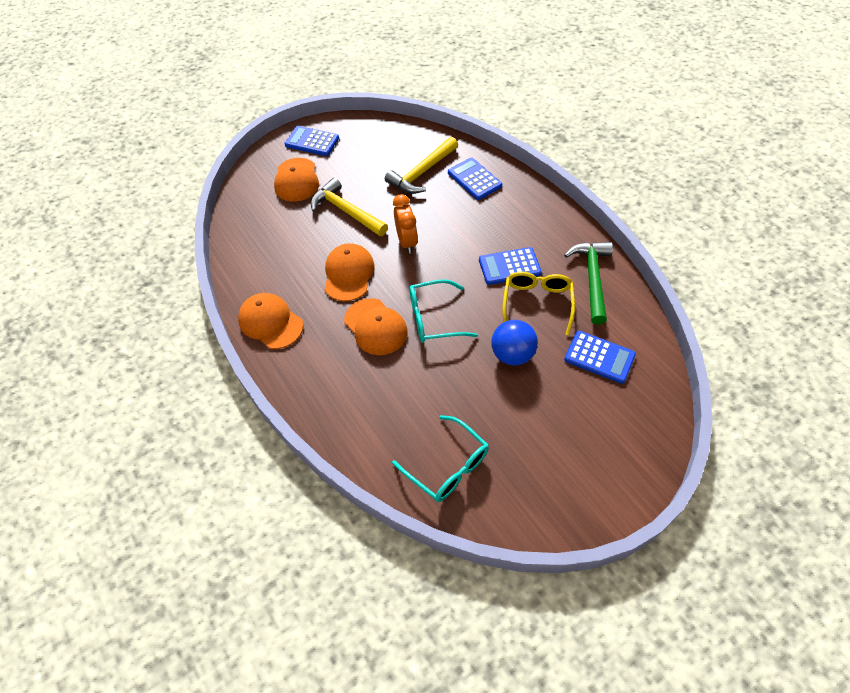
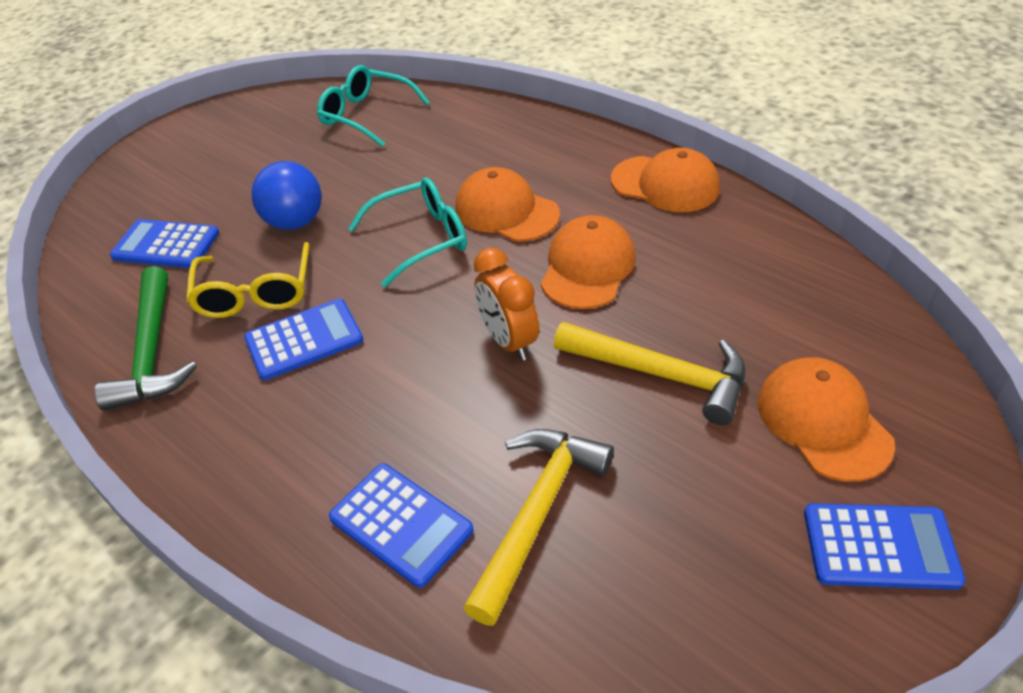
camera: 165 degrees right, 10 degrees down
orange cap [324,243,375,301] -> orange cap turned 150 degrees counterclockwise [541,215,636,309]

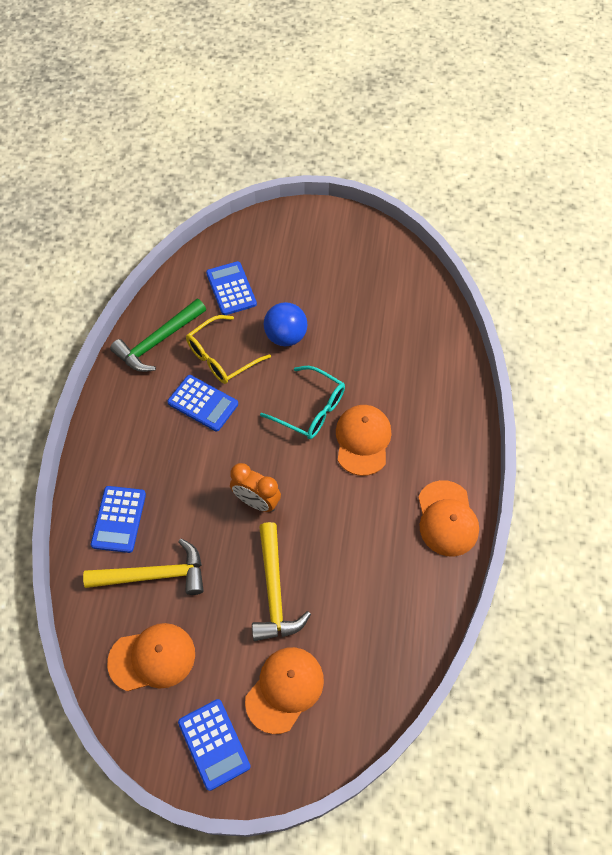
camera: 55 degrees right, 15 degrees up
turquoise glasses [317,65,430,147] -> none
orange clock [474,247,539,361] -> orange clock turned 90 degrees counterclockwise [230,463,281,512]
orange cap [541,215,636,309] -> orange cap moved to [107,623,195,691]

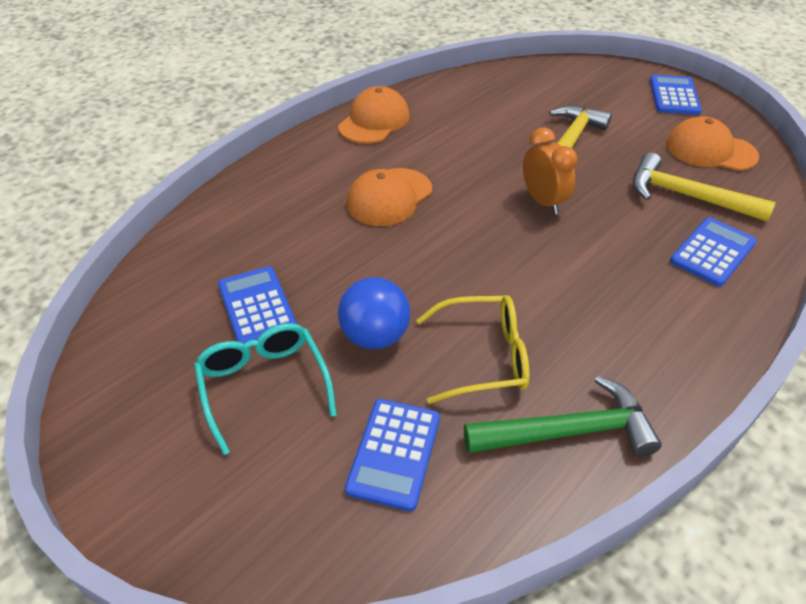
camera: 145 degrees left, 15 degrees down
blue calculator [167,375,238,432] -> blue calculator moved to [218,266,297,344]
orange cap [245,647,324,734] -> none
turquoise glasses [260,366,345,439] -> turquoise glasses moved to [194,323,337,455]

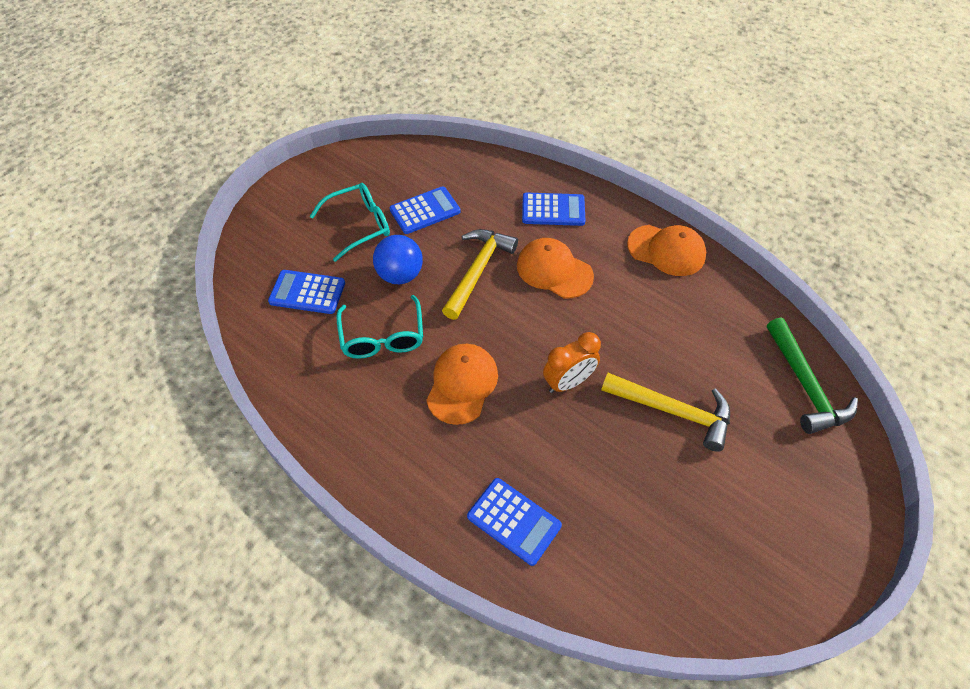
camera: 85 degrees right, 10 degrees up
yellow glasses [416,295,529,404] -> turquoise glasses [336,295,423,359]
green hammer [464,376,662,457] -> green hammer moved to [767,317,858,434]
yellow hammer [633,153,776,222] -> yellow hammer moved to [442,229,518,320]
blue calculator [650,75,702,115] -> blue calculator moved to [522,193,585,226]
orange cap [666,116,759,171] -> orange cap moved to [426,344,498,425]

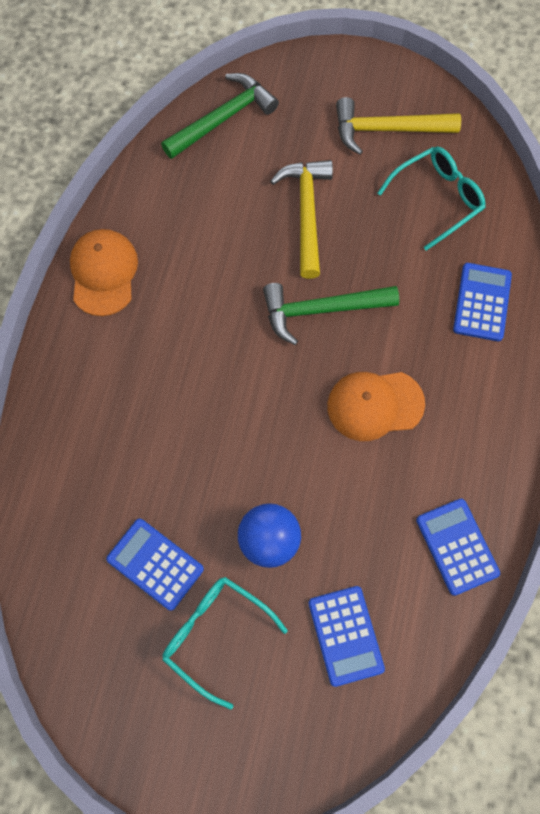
camera: 115 degrees left, 15 degrees up
turquoise glasses [336,295,423,359] -> turquoise glasses moved to [377,146,486,251]
yellow hammer [442,229,518,320] -> yellow hammer moved to [336,97,461,155]
orange cap [517,238,594,298] -> none
blue calculator [522,193,585,226] -> blue calculator moved to [416,499,500,596]
orange clock [543,332,601,393] -> green hammer [263,283,399,345]

